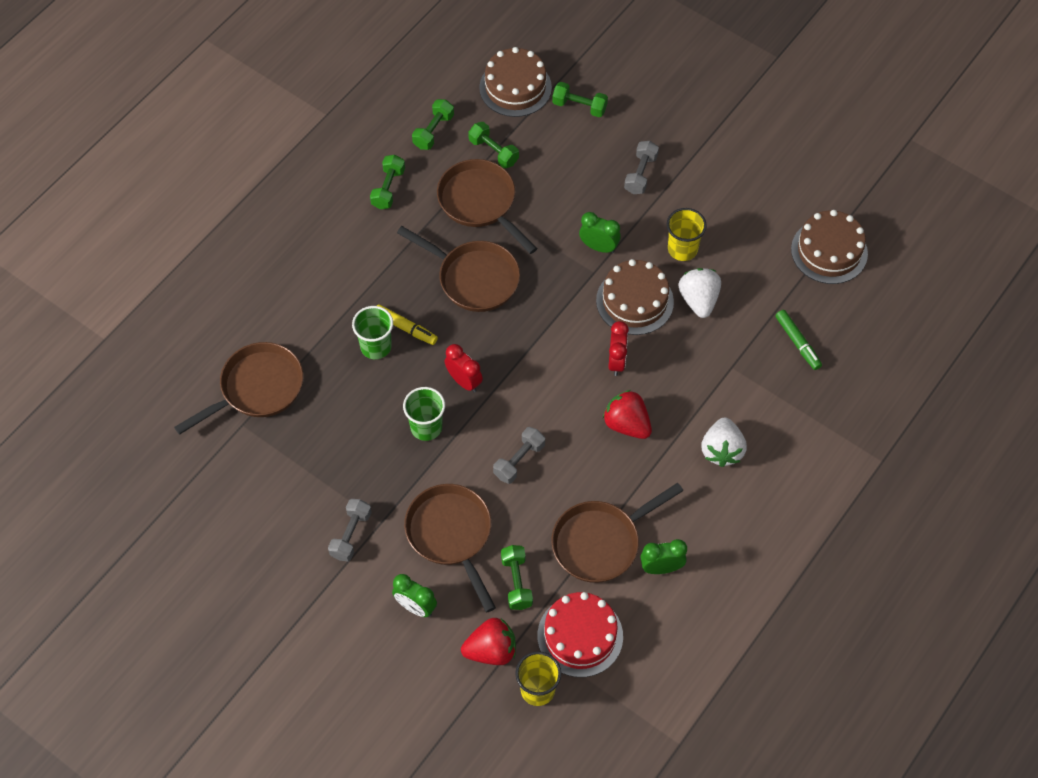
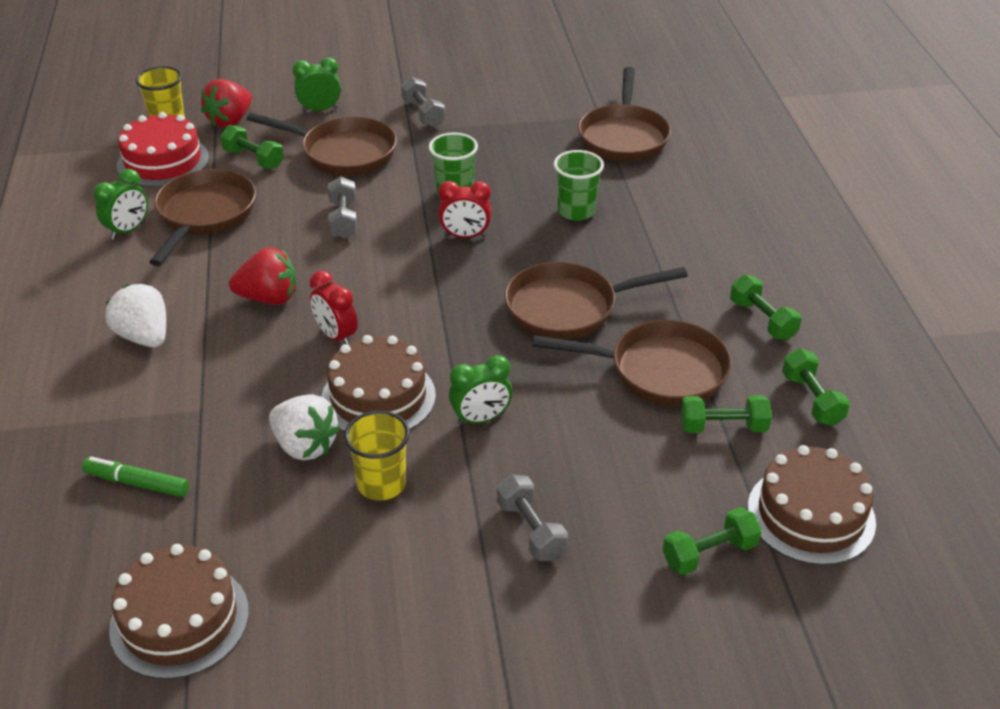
camera: 135 degrees right, 20 degrees down
yellow marker [377,304,438,345] -> none

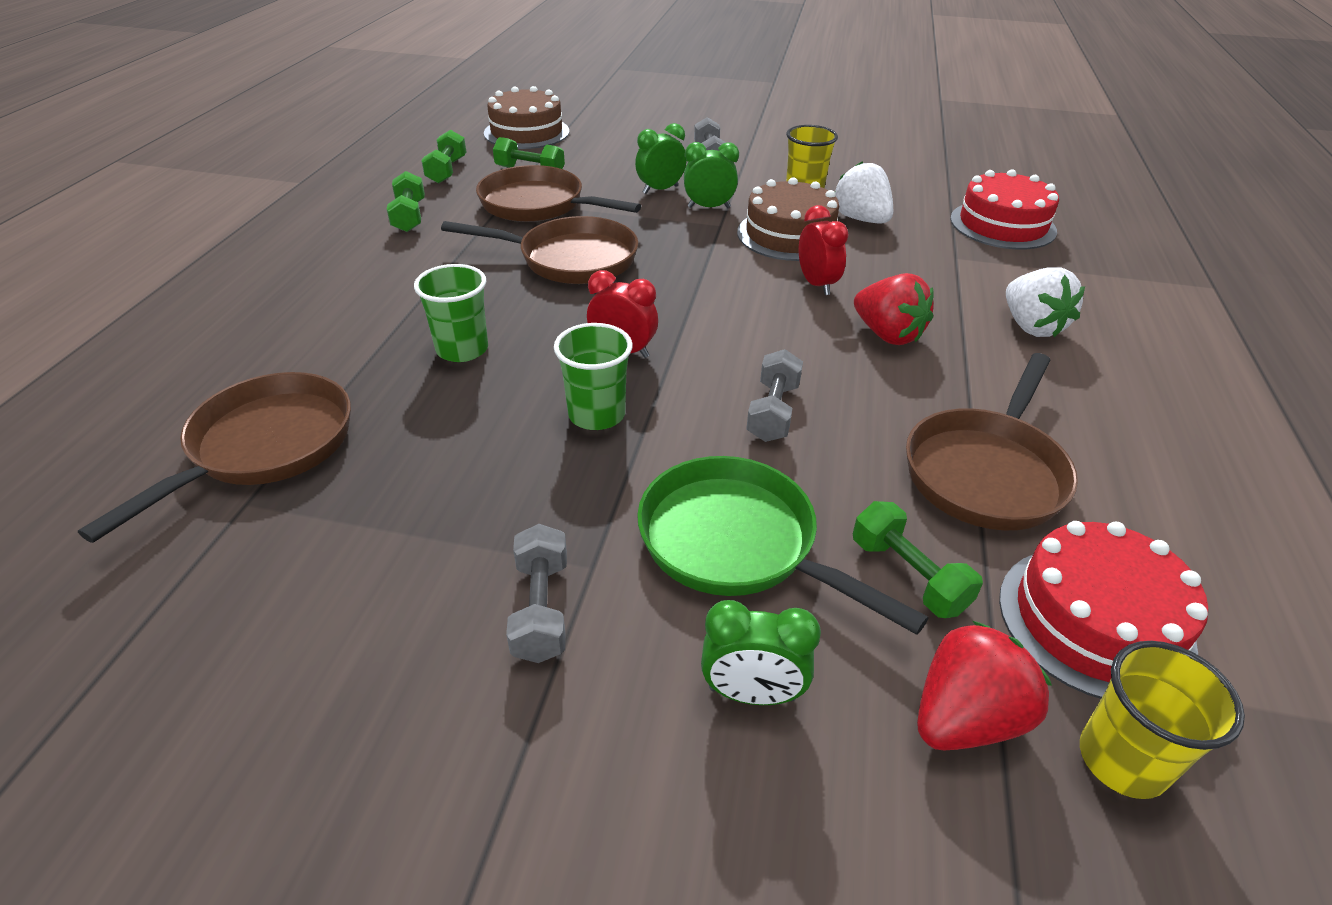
camera: 160 degrees left, 0 degrees up
green marker [82,457,189,497] -> red cake [950,169,1059,250]
green clock [94,169,148,240] -> green clock moved to [635,123,686,194]
brown cake [109,544,249,679] -> none
red strawberry [229,247,296,305] -> red strawberry turned 150 degrees counterclockwise [854,273,934,345]
brown pan [247,113,397,176] -> green pan [637,456,929,635]
green dumbbell [663,507,762,575] -> none

